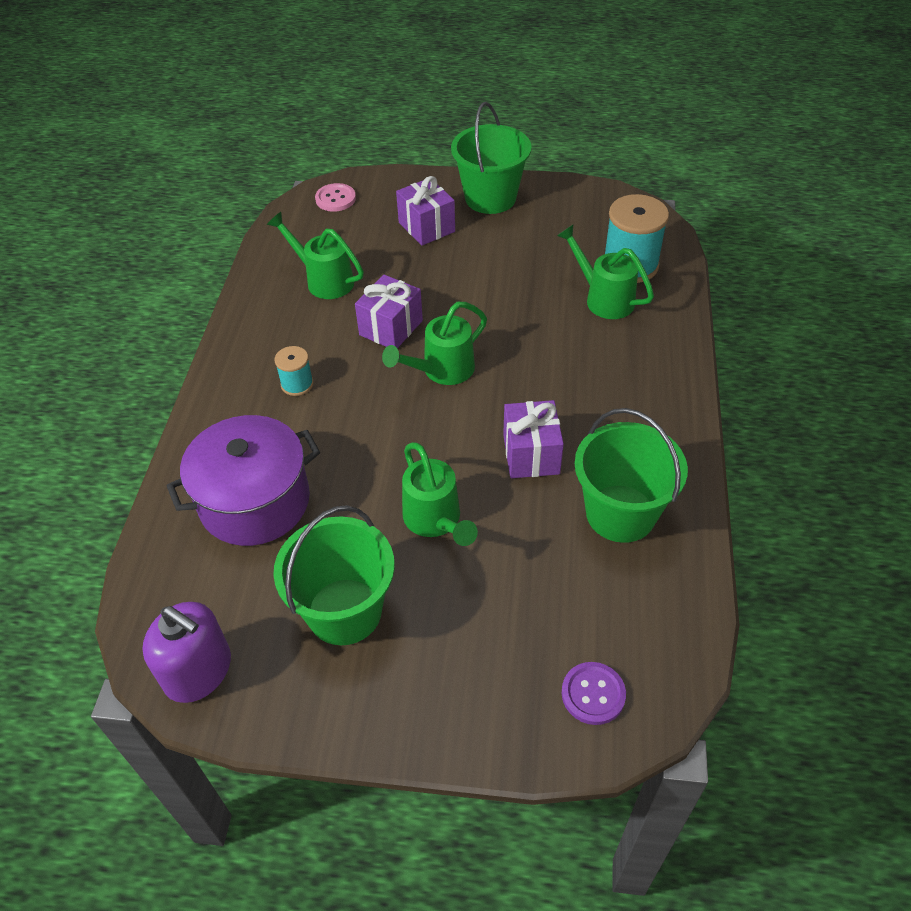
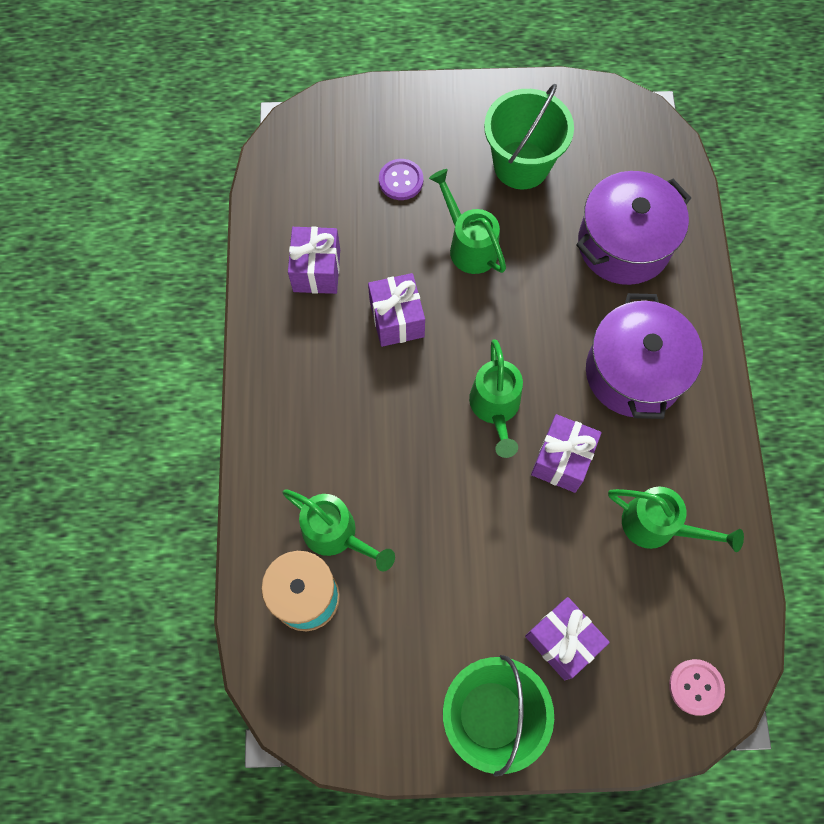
camera: 170 degrees right, 20 degrees up
purple soap dispenser [142,602,231,703] -> none
turquoise spool [274,346,314,396] -> purple pot [586,293,703,419]
green watering can [382,302,487,385] -> green watering can turned 135 degrees clockwise [469,340,523,458]
purple button [562,662,626,725] -> purple button moved to [379,159,423,200]
green bucket [575,408,688,543] -> purple gift [288,227,340,294]

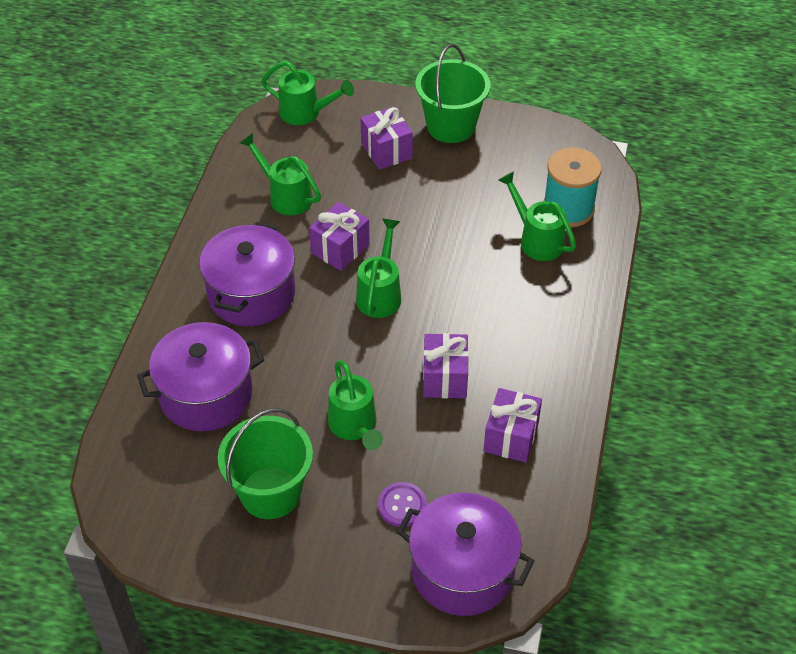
camera: 165 degrees left, 20 degrees down
pink button [669,659,725,716] -> green watering can [262,61,354,125]
none -> purple pot [397,493,534,616]

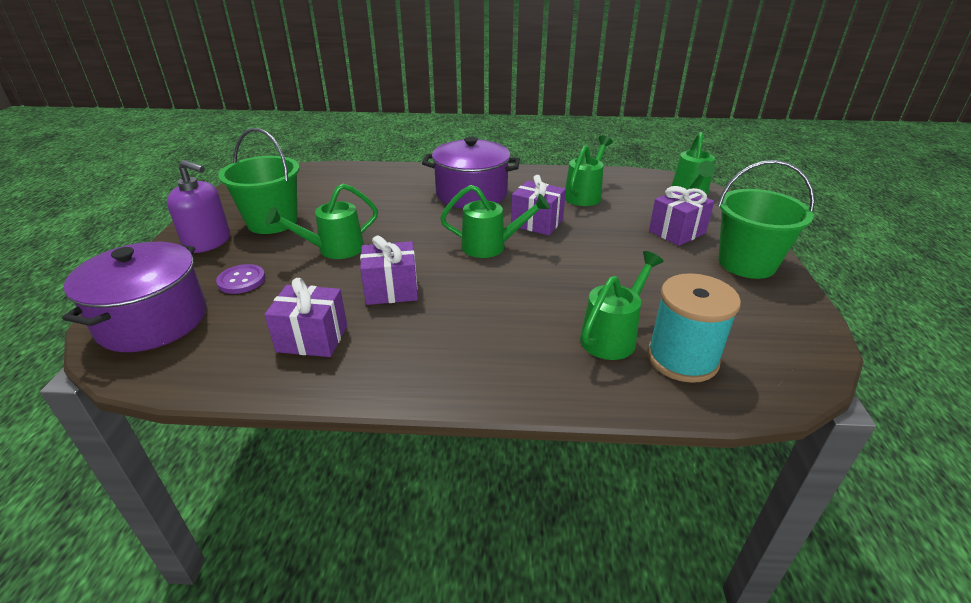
camera: 80 degrees right, 15 degrees down
purple pot [137,322,264,431] -> none
none -> purple soap dispenser [167,160,230,253]

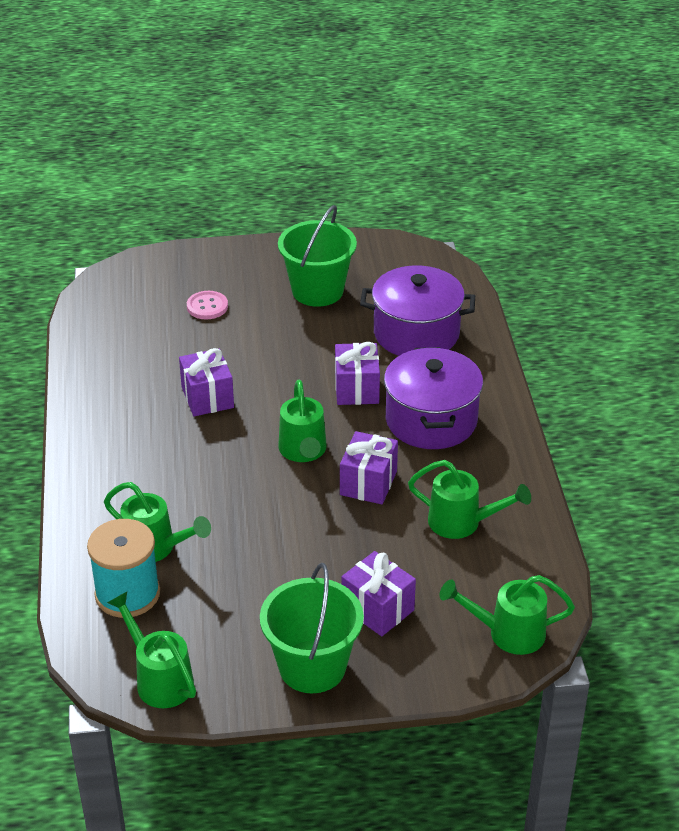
camera: 80 degrees right, 5 degrees up
purple pot [62,242,206,352] -> purple pot moved to [360,266,475,356]
purple soap dispenser [167,160,230,253] -> none
purple button [216,264,265,294] -> pink button [187,291,228,320]
purple gift [264,278,347,357] -> purple gift moved to [335,342,380,405]
green watering can [266,183,378,259] -> green watering can moved to [107,592,196,708]

